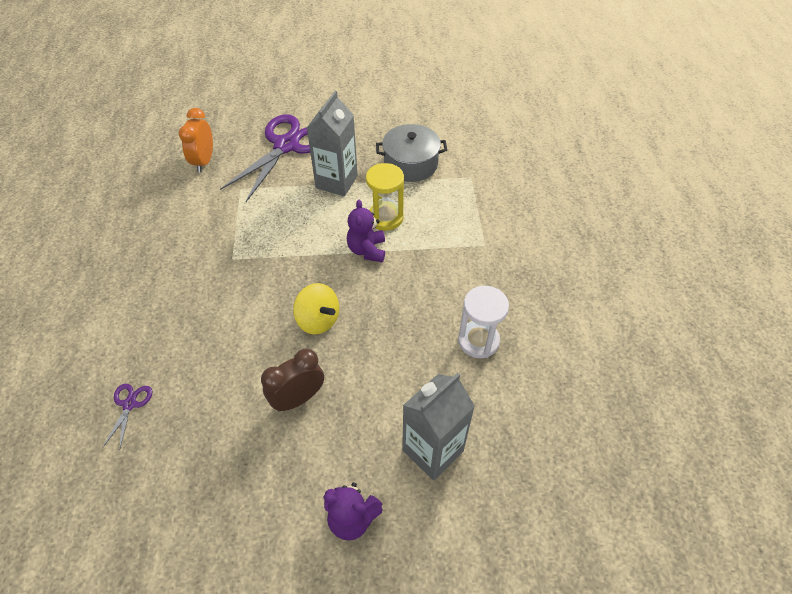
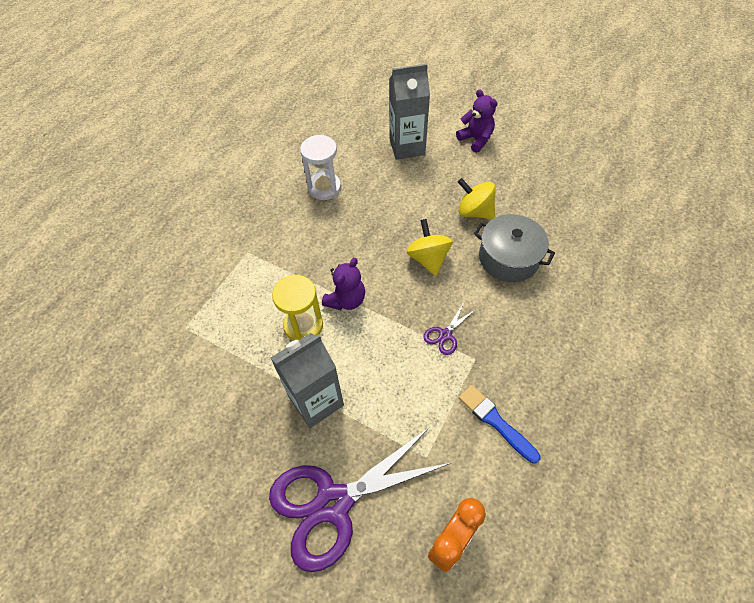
camera: 145 degrees left, 5 degrees up
purple scissors [102,384,152,448] -> purple scissors moved to [424,302,476,355]
brown clock [261,348,324,412] -> yellow spinning top [458,178,496,220]
grey pot [376,124,447,182] -> grey pot moved to [474,214,555,282]
none -> blue brush [459,385,540,464]

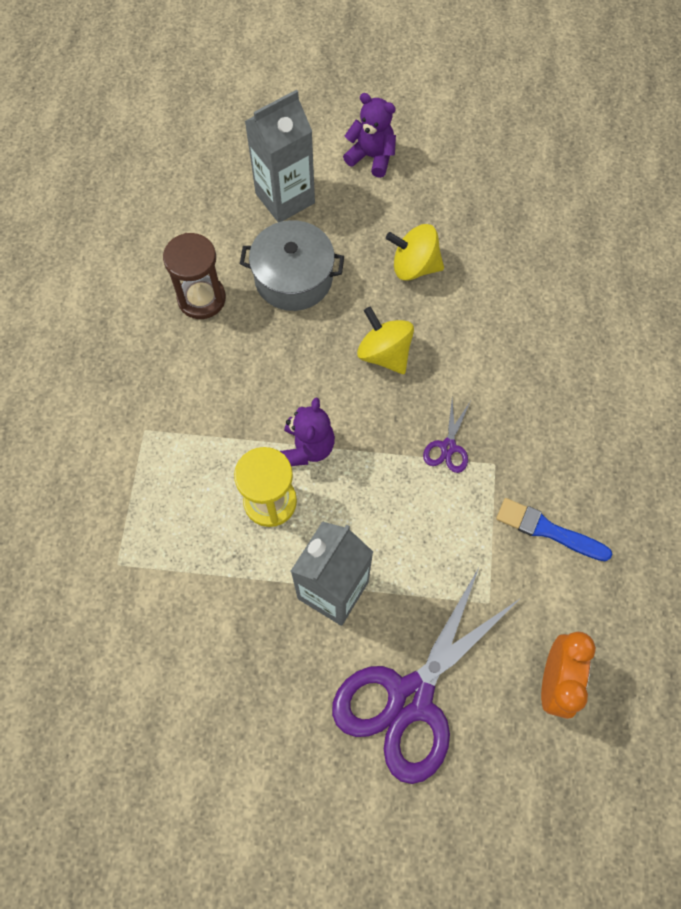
camera: 25 degrees left, 10 degrees up
white hourglass [300,135,341,200] -> brown hourglass [163,233,226,319]
grey pot [474,214,555,282] -> grey pot moved to [240,220,344,311]

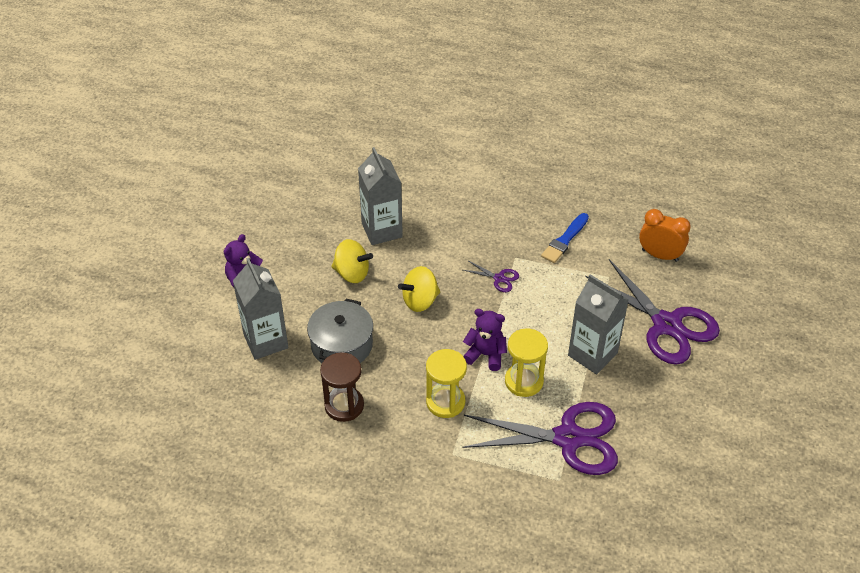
camera: 80 degrees left, 20 degrees down
yellow spinning top [386,224,444,281] -> yellow spinning top turned 90 degrees counterclockwise [331,239,373,283]
none -> grey carton [358,147,403,245]
none -> yellow hourglass [426,349,467,418]
none -> purple scissors [462,402,618,475]

